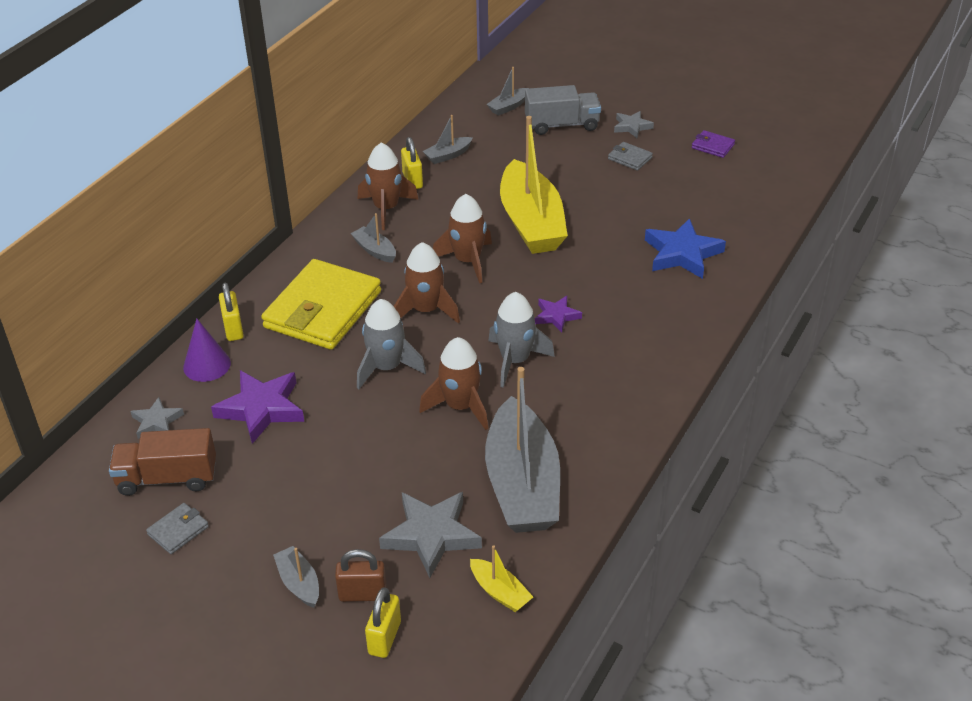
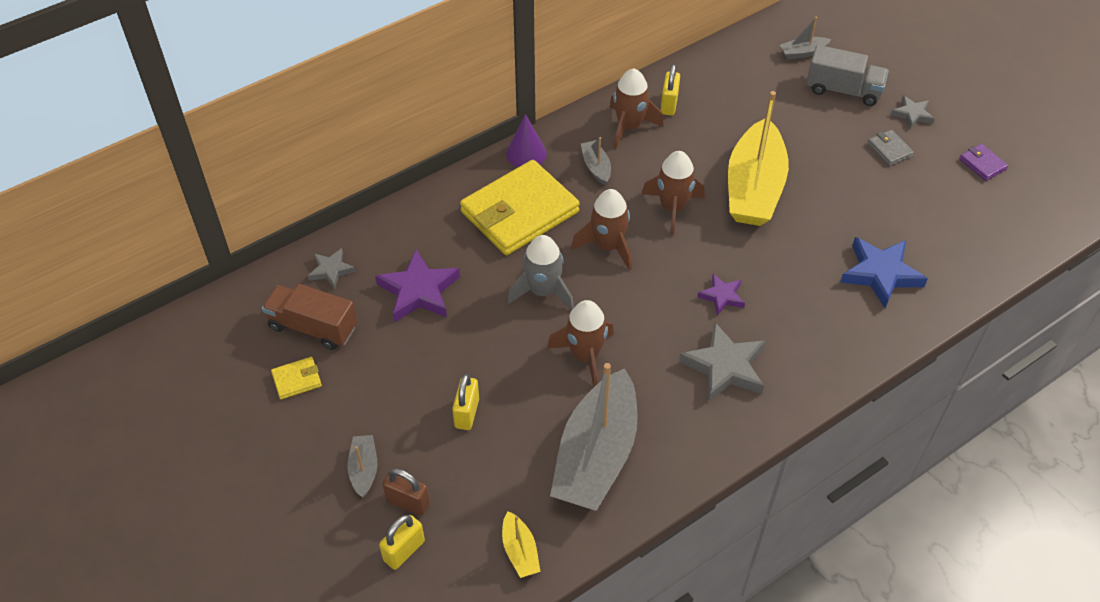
camera: 25 degrees right, 10 degrees up
grey wallet [146,503,209,554] -> yellow wallet [271,357,322,399]
purple cone [183,319,231,382] -> purple cone moved to [506,114,547,167]
yellow padlock [219,283,244,341] -> yellow padlock moved to [452,374,479,430]
grey star [379,492,482,578] -> grey star moved to [679,322,765,402]
grey boat [423,115,473,164] -> none
grey rocket [488,292,555,388] -> none

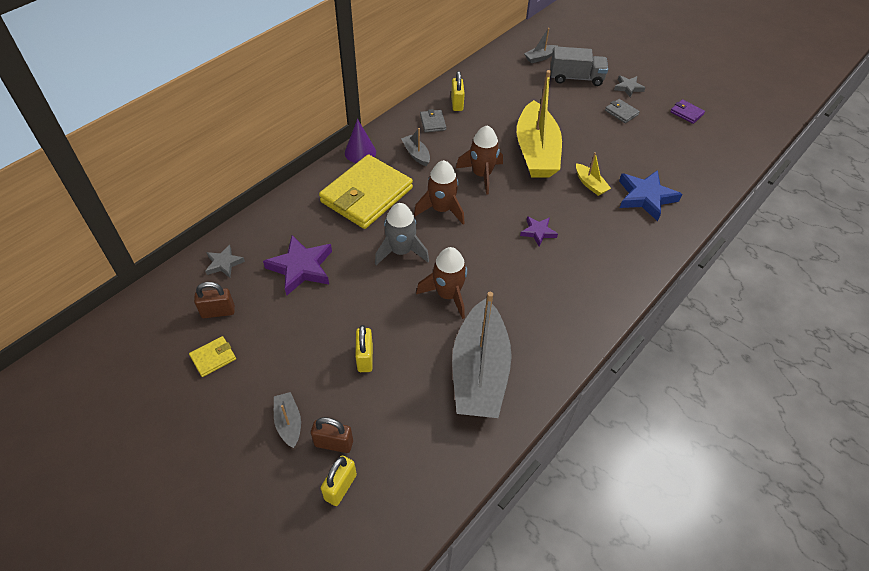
camera: 15 degrees left, 0 degrees up
brown truck [262,284,357,350] -> brown padlock [194,282,235,318]
yellow boat [502,511,541,578] -> yellow boat moved to [576,152,611,196]
brown rocket [609,69,663,149] -> grey wallet [420,109,446,132]
grey star [679,322,765,402] -> none

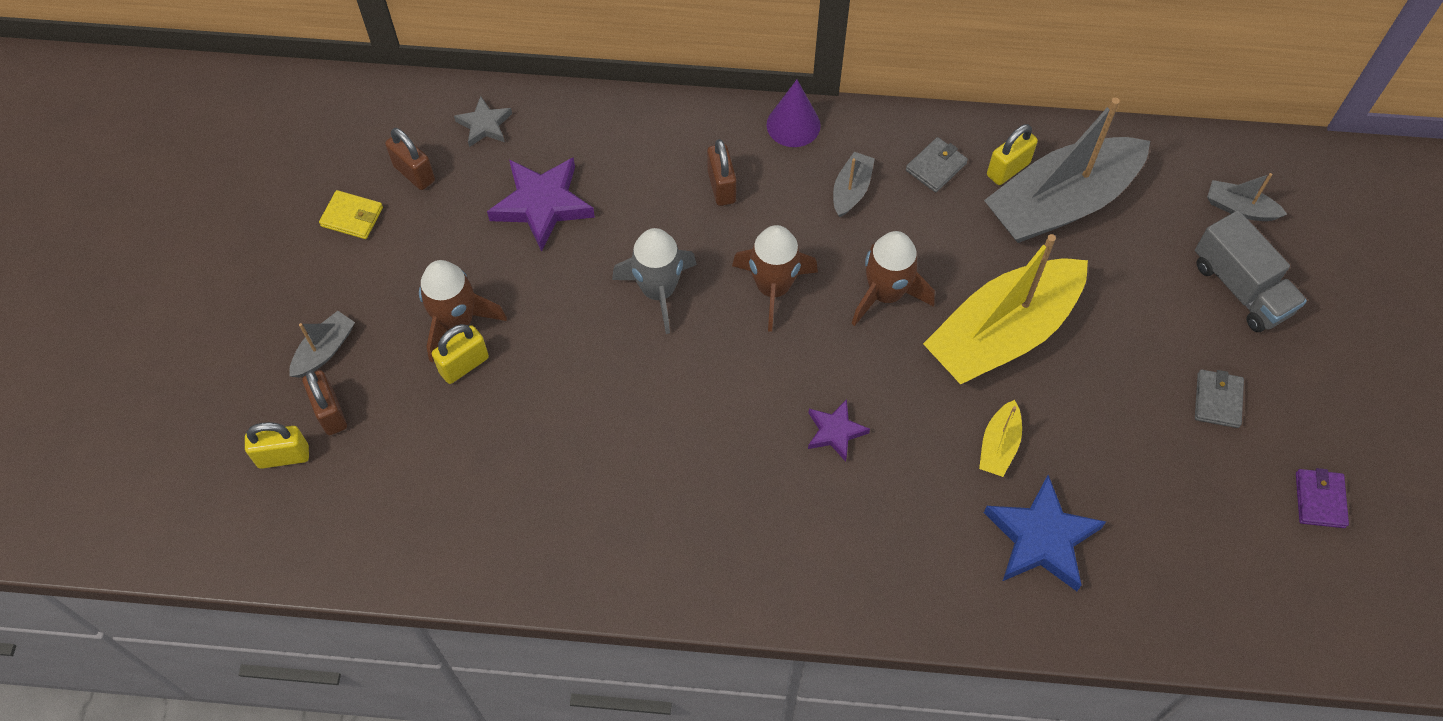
camera: 55 degrees right, 10 degrees up
yellow wallet [319,155,413,229] -> brown padlock [707,139,736,206]
brown rocket [416,247,467,319] -> brown rocket moved to [419,260,507,362]
grey boat [452,292,512,418] -> grey boat moved to [984,98,1150,243]
grey star [614,75,646,97] -> none

